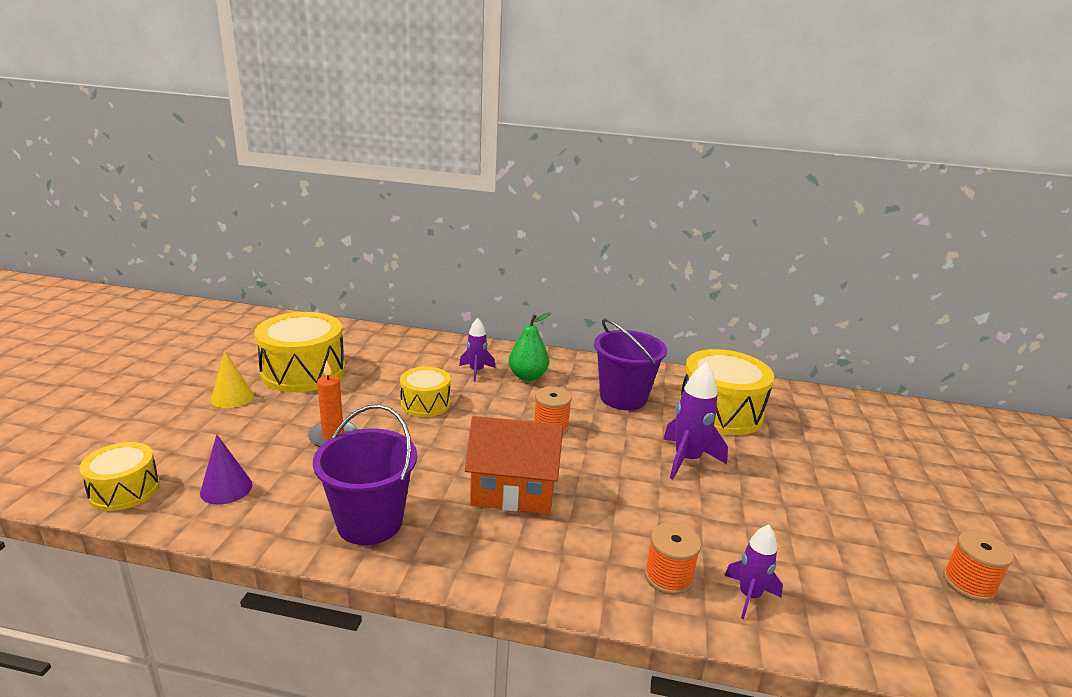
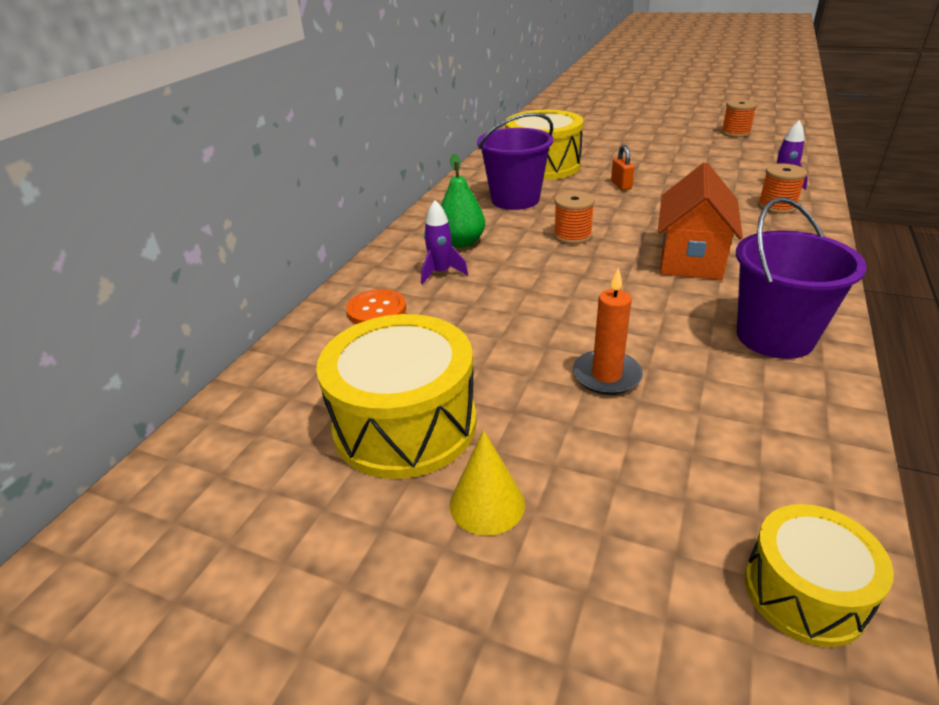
camera: 75 degrees left, 10 degrees up
purple cone [200,434,253,505] -> none
yellow drum [400,367,450,417] -> none
purple rocket [663,362,728,479] -> orange padlock [611,145,634,190]
none -> orange button [346,289,406,324]

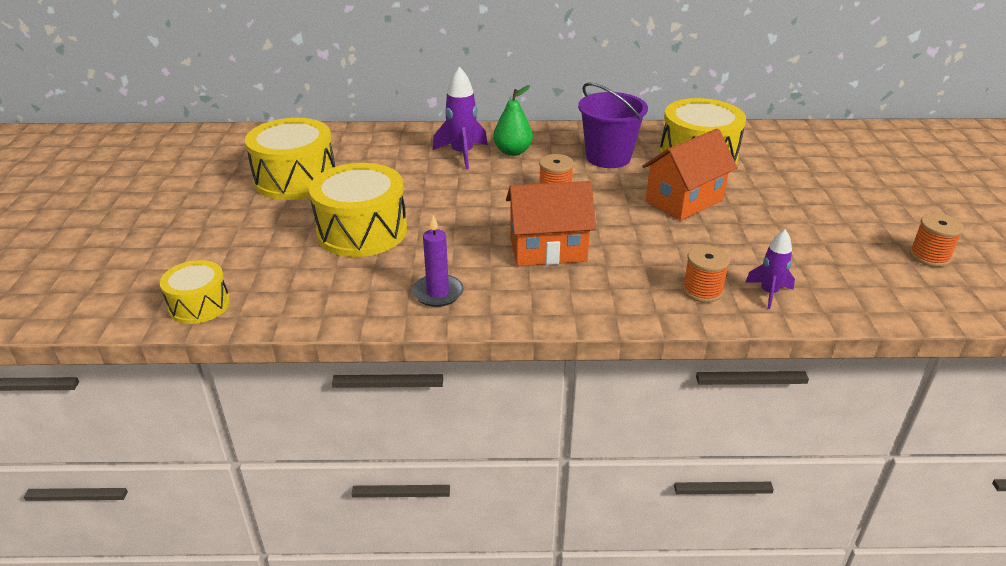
camera: 65 degrees right, 0 degrees up
orange button [346,289,406,324] -> none
purple rocket [421,200,468,284] -> purple rocket [433,67,488,169], size x1.56
yellow cone [450,430,525,536] -> none
orange candle [573,267,643,395] -> yellow drum [309,163,407,257]
orange padlock [611,145,634,190] -> orange house [642,129,738,221]
purple bucket [736,197,867,359] -> purple candle [412,215,463,307]

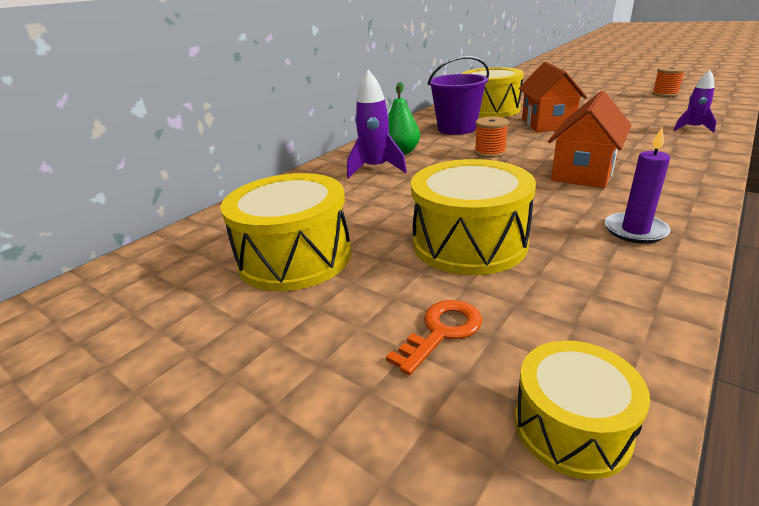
camera: 50 degrees left, 5 degrees down
orange spool [682,245,730,303] -> none
none -> orange key [386,300,482,375]

